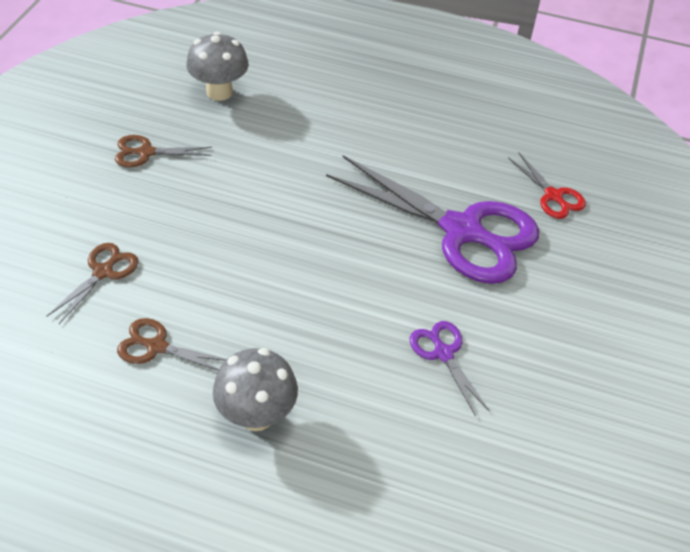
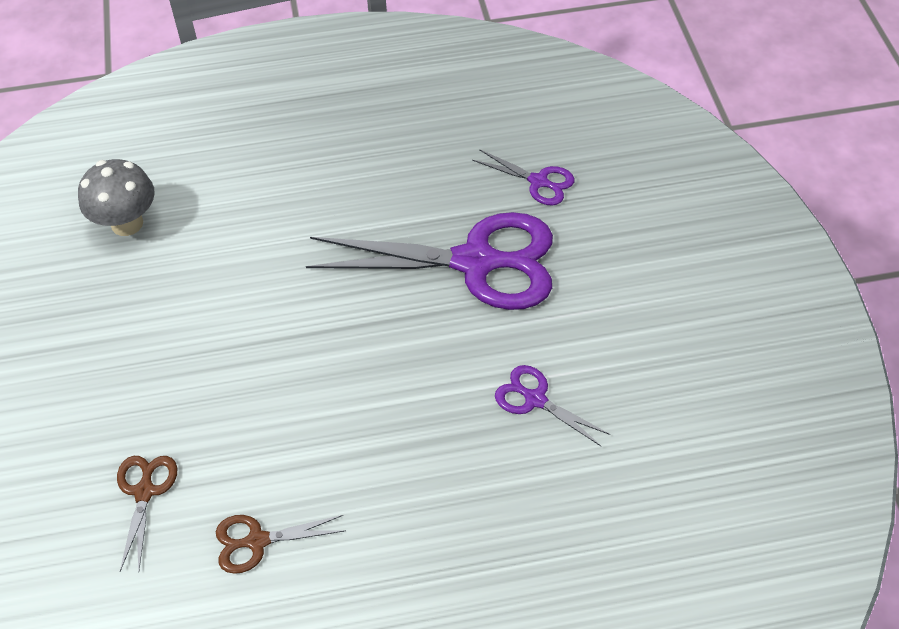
camera: 25 degrees left, 5 degrees up
brown scissors [115,135,212,167] -> none
grey mushroom [213,348,298,431] -> none
red scissors [508,152,586,219] -> purple scissors [472,149,575,206]

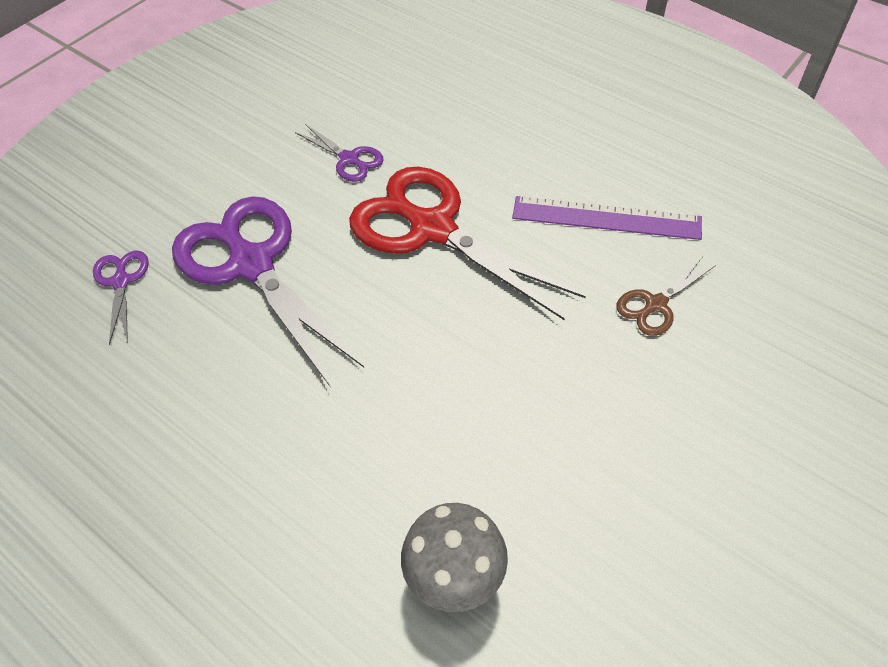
camera: 130 degrees left, 0 degrees up
brown scissors [216,515,346,574] -> purple ruler [512,196,702,240]
purple scissors [495,365,610,446] -> purple scissors turned 45 degrees counterclockwise [295,124,384,182]
none -> red scissors [349,167,586,321]

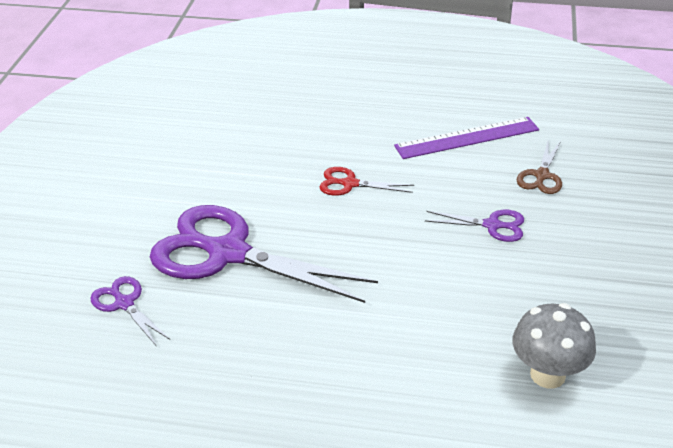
camera: 30 degrees left, 15 degrees down
purple scissors [295,124,384,182] -> purple scissors moved to [425,210,524,242]
red scissors [349,167,586,321] -> red scissors [320,167,414,196], size x0.45

